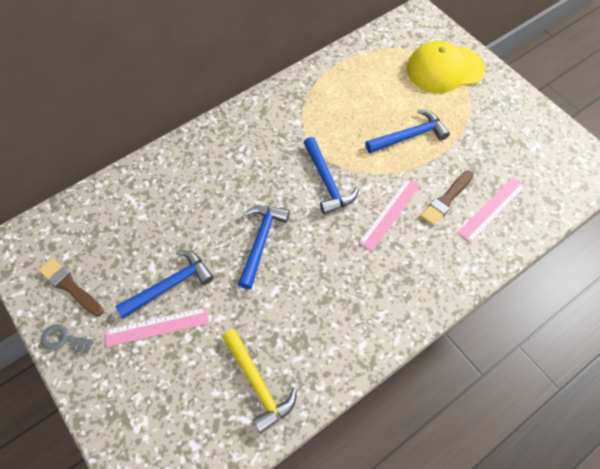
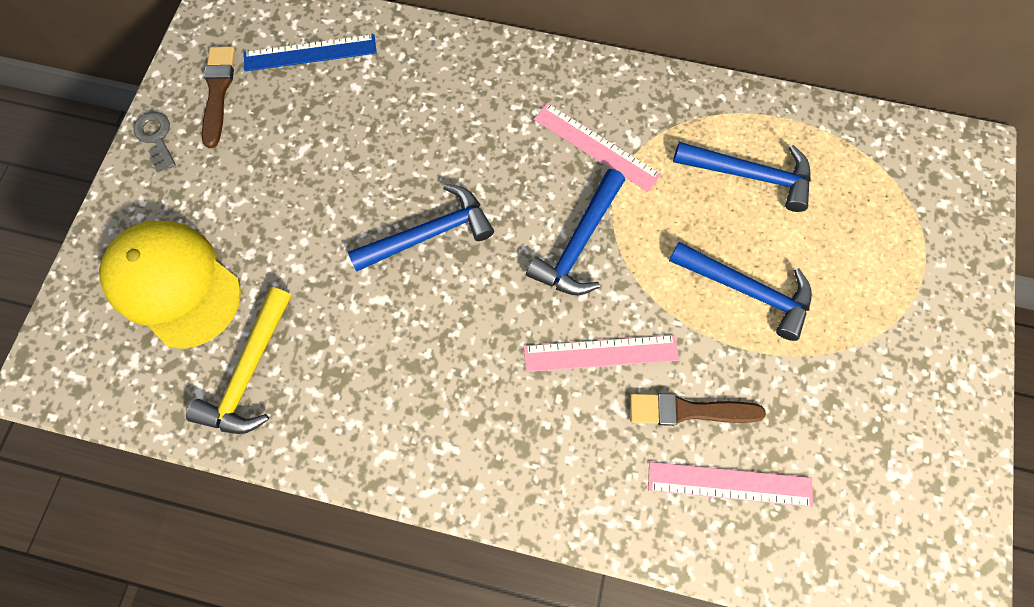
camera: 50 degrees right, 10 degrees up
pink ruler [105,307,209,347] -> pink ruler moved to [534,103,661,192]
blue hammer [115,250,214,318] -> blue hammer moved to [673,142,811,212]
yellow cap [407,41,485,93] -> yellow cap moved to [99,221,241,349]
none -> blue ruler [243,34,377,71]

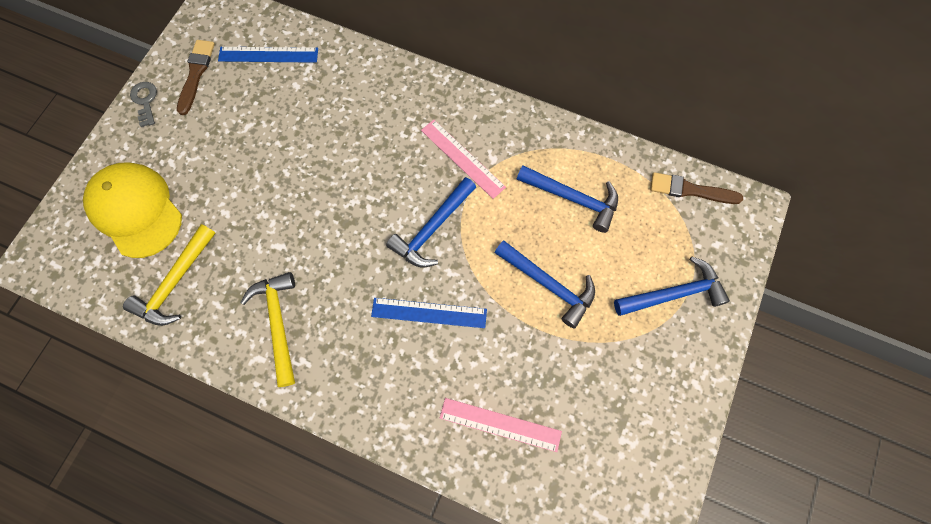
camera: 10 degrees right, 0 degrees up
blue hammer [348,184,494,271] -> blue hammer moved to [614,256,730,316]
pink ruler [524,335,679,372] -> blue ruler [371,298,487,328]
brown brush [630,393,766,426] -> brown brush moved to [650,172,743,204]
none -> yellow hammer [240,272,295,387]

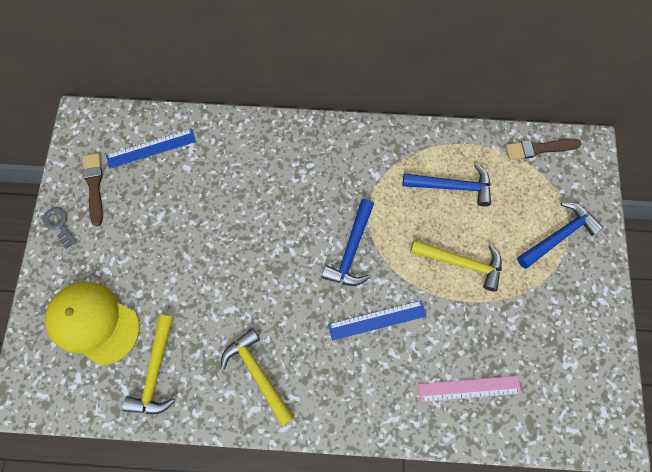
camera: 20 degrees left, 0 degrees up
pink ruler [421,120,506,199] -> none
blue hammer [495,240,595,329] -> yellow hammer [410,240,502,291]

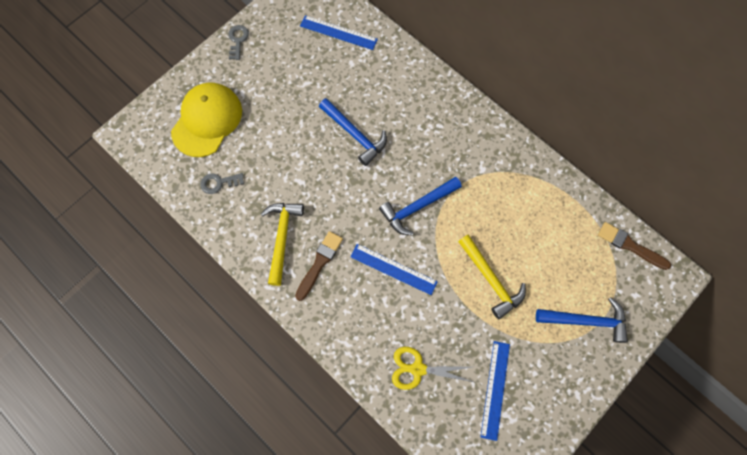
camera: 40 degrees right, 0 degrees up
yellow cap [45,282,140,366] -> yellow cap turned 45 degrees clockwise [171,82,242,157]
brown brush [83,153,103,226] -> brown brush moved to [295,231,343,301]
yellow hammer [122,315,175,414] -> grey key [200,173,244,194]
blue hammer [402,163,491,206] -> blue hammer moved to [319,98,387,166]
pink ruler [418,376,521,402] -> yellow scissors [392,347,473,390]
none -> blue ruler [480,341,510,441]

